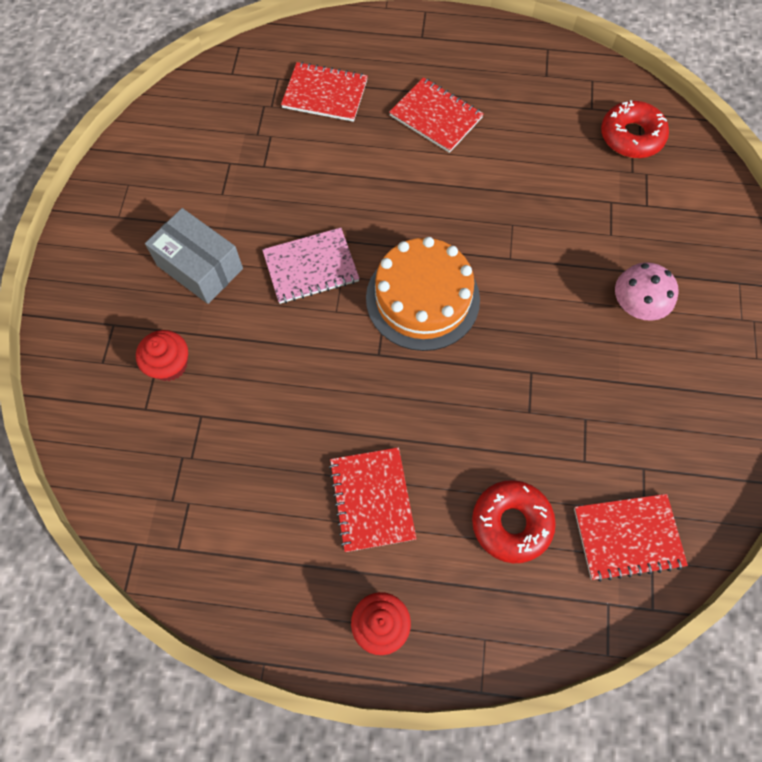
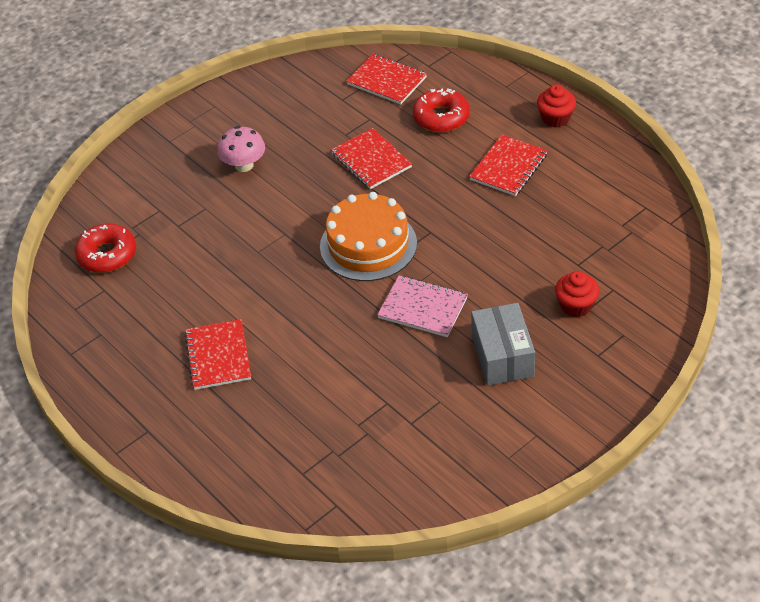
camera: 135 degrees left, 20 degrees down
red notebook [281,62,368,122] -> red notebook moved to [331,128,412,189]

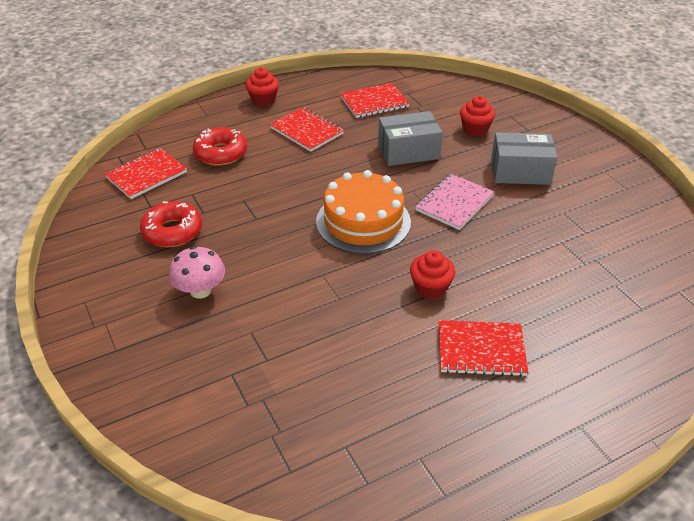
camera: 80 degrees left, 5 degrees down
red donut [75,224,136,273] -> red donut moved to [140,201,202,247]
red notebook [331,128,412,189] -> red notebook moved to [340,83,410,118]
none -> grey box [378,111,443,166]
none -> red cupcake [410,250,455,299]

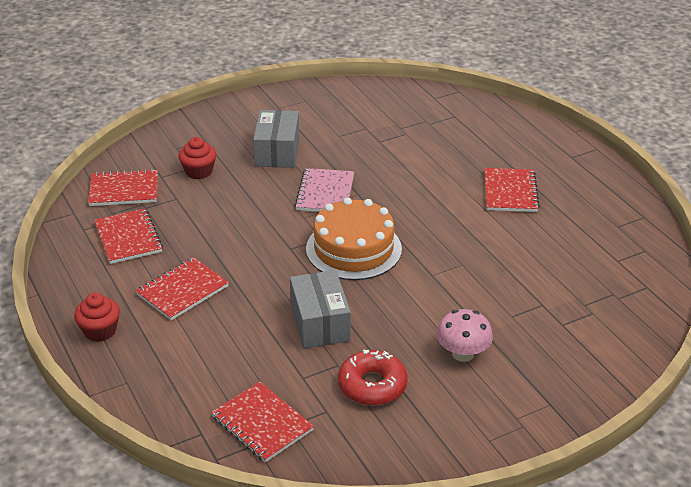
camera: 90 degrees left, 5 degrees down
red donut [193,127,247,166] -> none
grey box [378,111,443,166] -> grey box moved to [290,270,351,348]
red cupcake [410,250,455,299] -> none
pink notebook [415,174,494,230] -> pink notebook turned 60 degrees clockwise [295,168,354,212]
none -> red notebook [88,169,158,206]

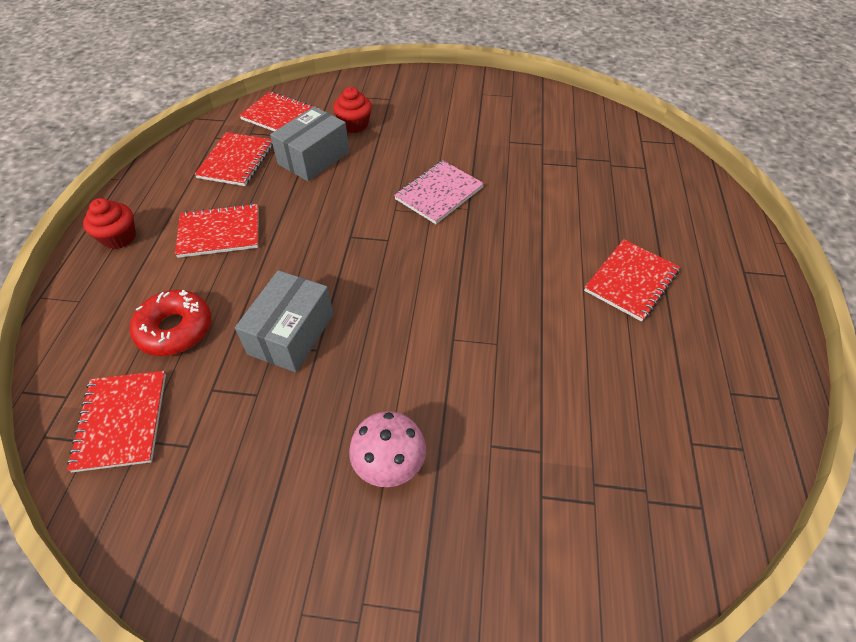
camera: 35 degrees right, 15 degrees up
grey box [253,110,300,168] -> grey box moved to [270,106,349,181]
orange cake [306,197,402,280] -> none
red donut [338,349,408,406] -> red donut moved to [130,290,211,356]

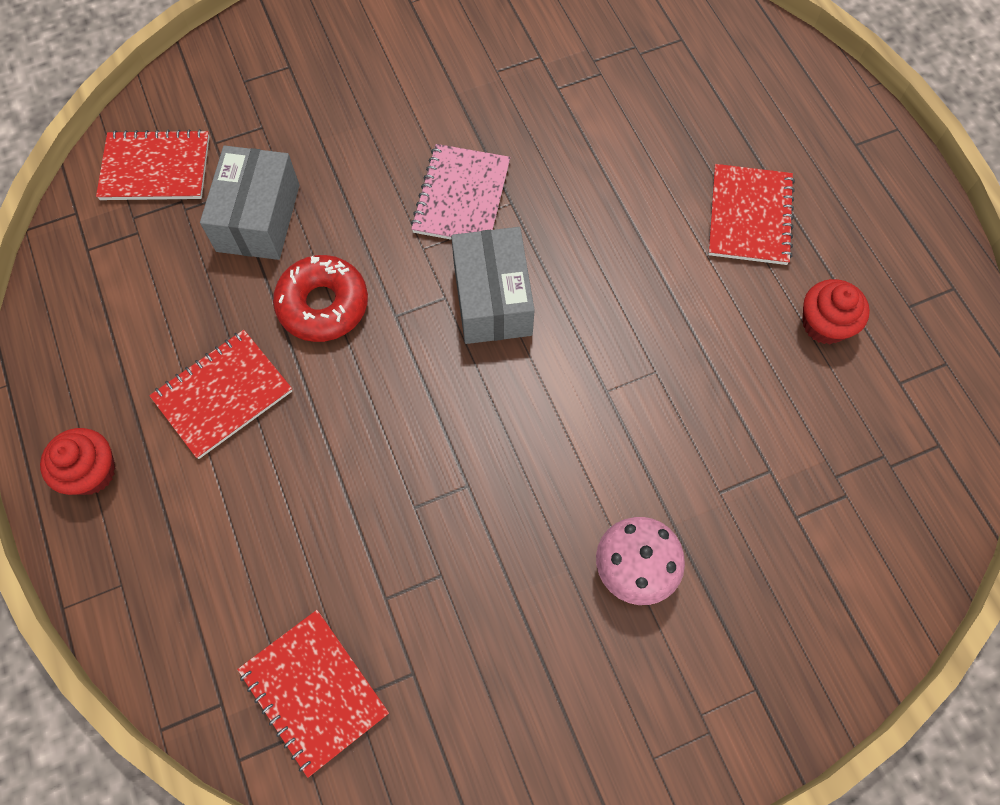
camera: 30 degrees left, 15 degrees up
red donut [130,290,211,356] -> red donut moved to [273,255,368,342]
red notebook [194,132,273,186] -> none
grey box [235,270,334,373] -> grey box moved to [451,227,535,344]
red cupcake [333,87,372,133] -> red cupcake moved to [803,279,870,344]

